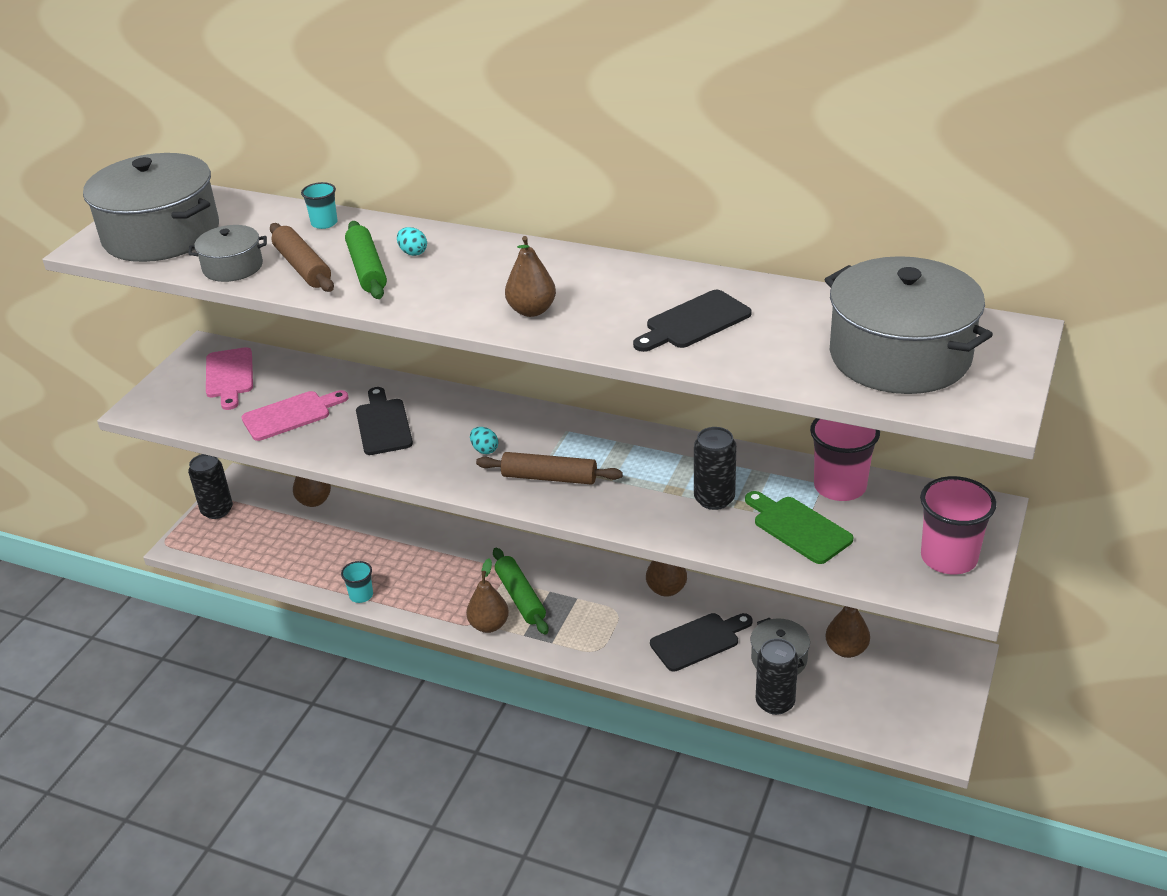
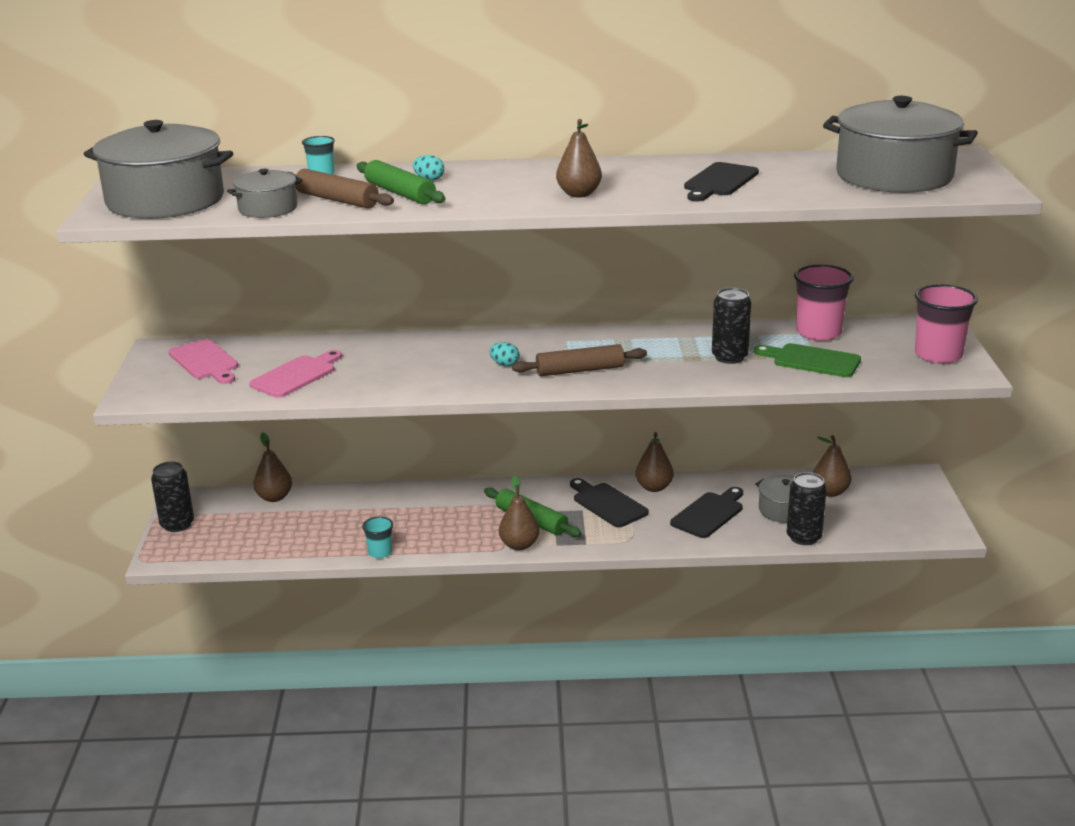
camera: 25 degrees left, 10 degrees down
black cutting board [356,387,413,455] -> black cutting board moved to [570,478,649,527]

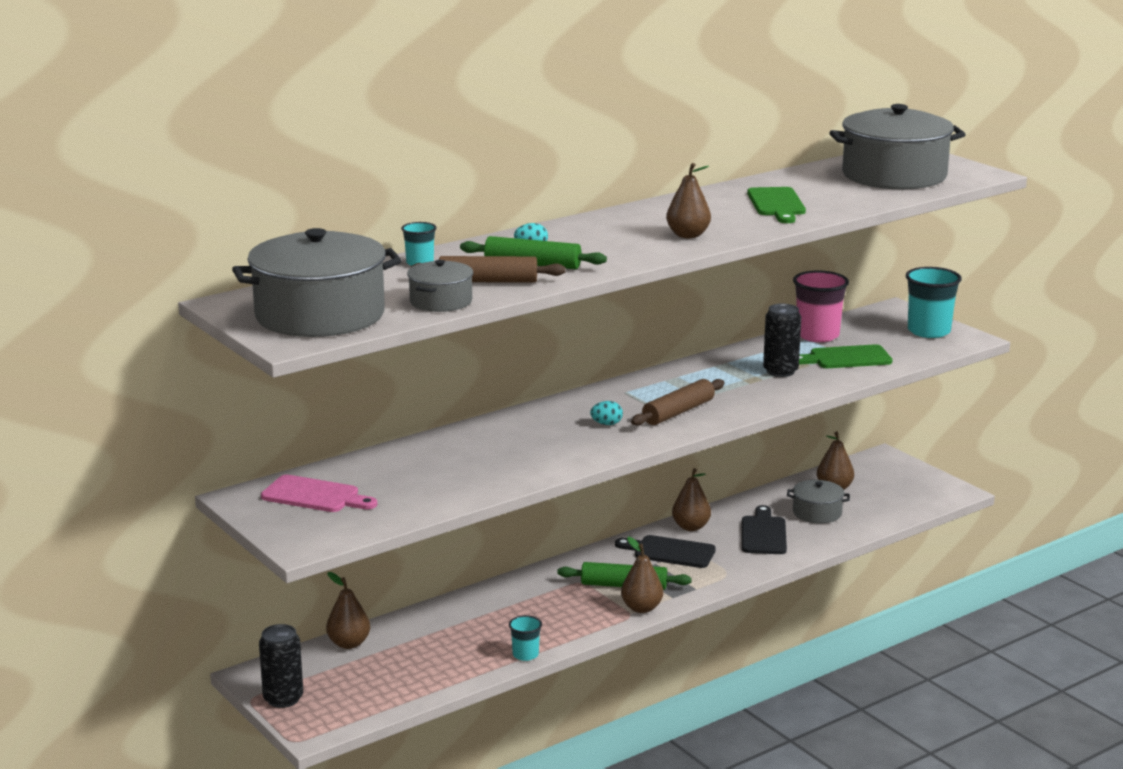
camera: 35 degrees left, 5 degrees down
pink cutting board [249,350,342,398] -> none
black cutting board [684,162,759,201] -> green cutting board [747,187,806,223]
black can [787,472,827,545] -> none
pink cup [915,284,978,364] -> turquoise cup [906,267,962,338]

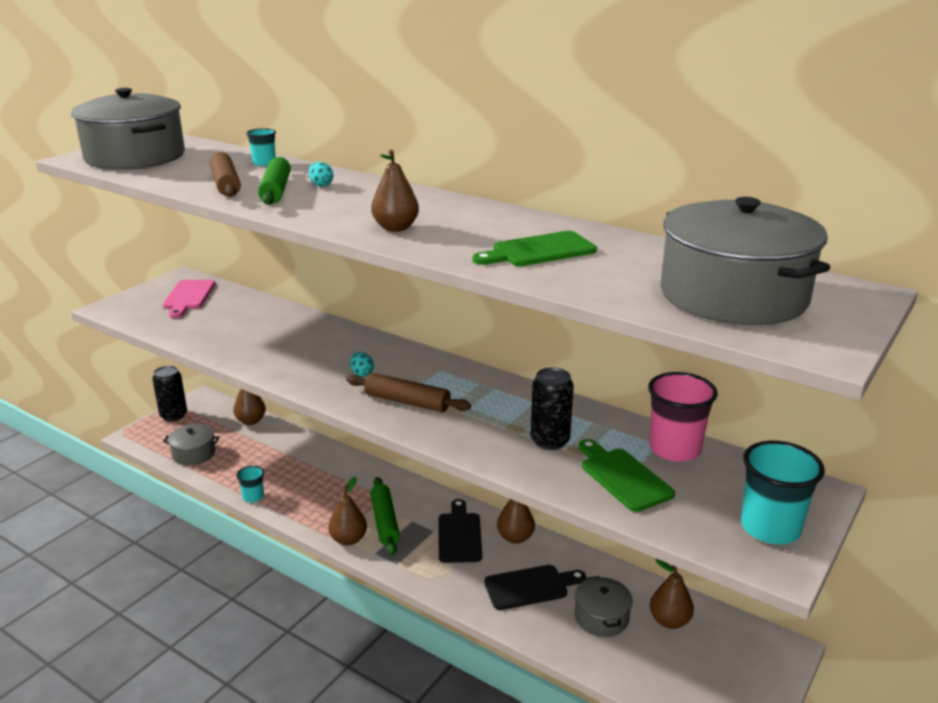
camera: 70 degrees right, 5 degrees up
grey pot [407,260,473,312] -> grey pot moved to [163,424,220,465]

